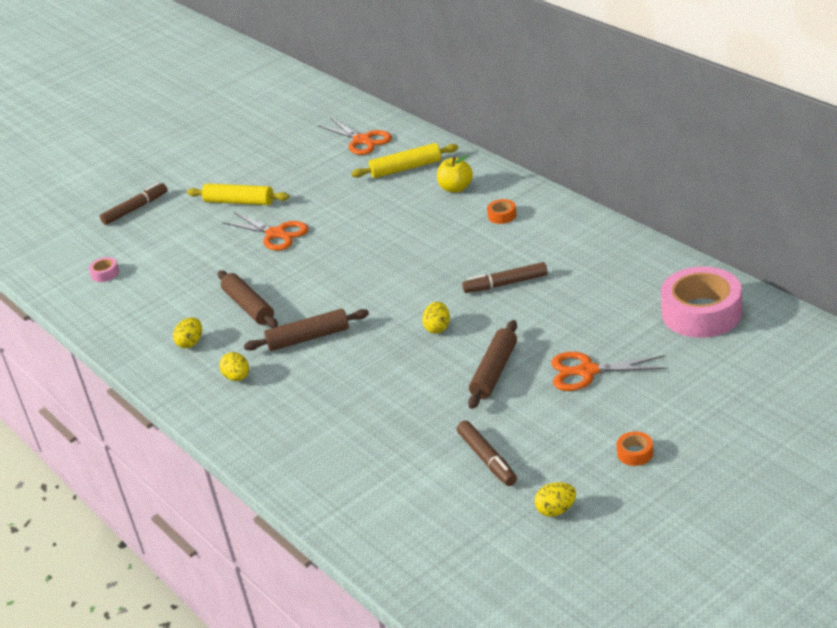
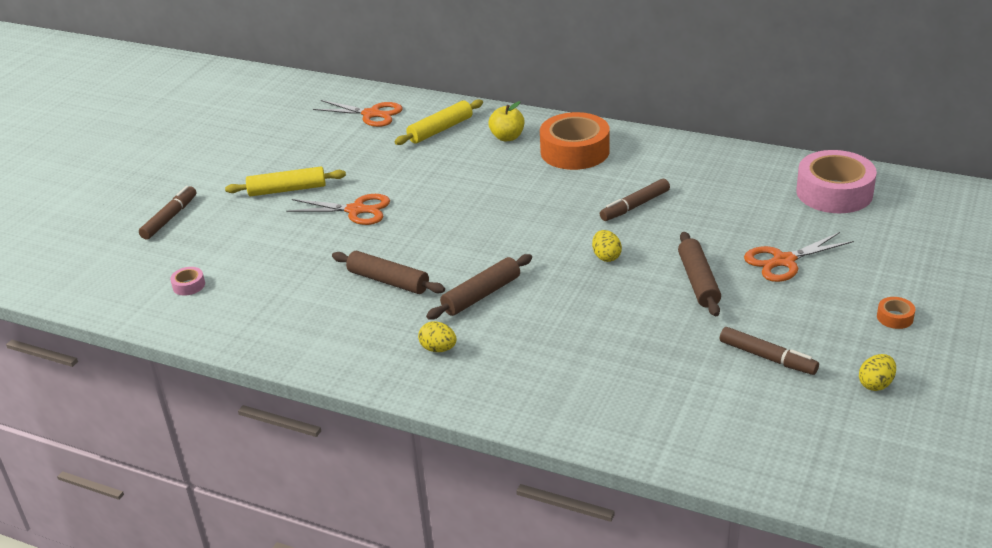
camera: 30 degrees left, 0 degrees up
yellow egg [173,317,202,348] -> none
orange tape [487,199,517,224] -> orange tape [540,112,610,170], size x2.44

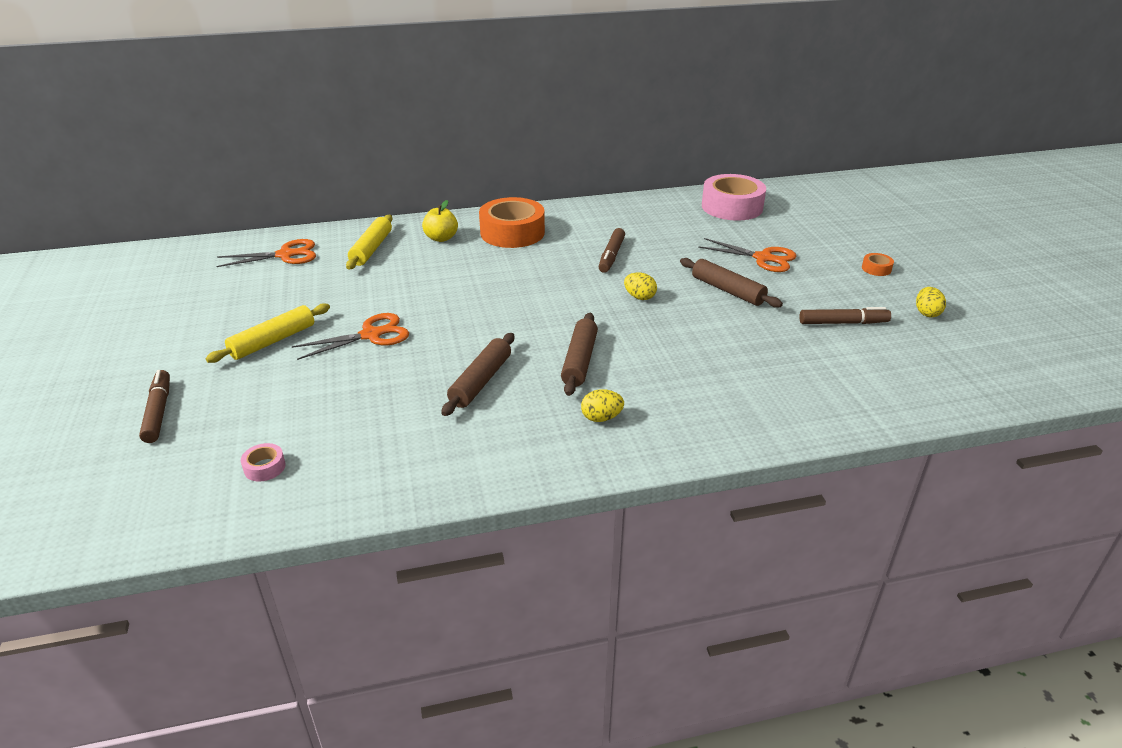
camera: 40 degrees left, 0 degrees up
brown rolling pin [332,251,445,294] -> brown rolling pin turned 60 degrees counterclockwise [441,333,514,416]
orange scissors [744,232,854,282] -> orange scissors turned 90 degrees counterclockwise [698,238,796,272]

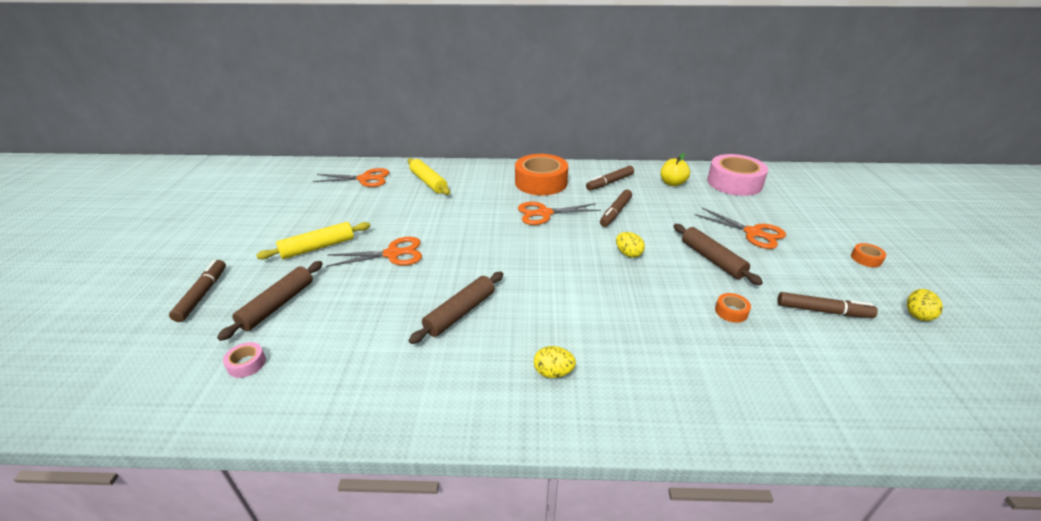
camera: 15 degrees right, 0 degrees up
yellow rolling pin [346,215,393,269] -> yellow rolling pin turned 60 degrees counterclockwise [408,158,450,195]
yellow apple [422,200,458,242] -> yellow apple moved to [660,153,690,186]
brown rolling pin [561,313,598,396] -> brown rolling pin moved to [217,261,323,341]
none -> orange scissors [518,202,601,225]
none -> brown marker [586,166,634,191]
none -> orange tape [715,293,751,323]

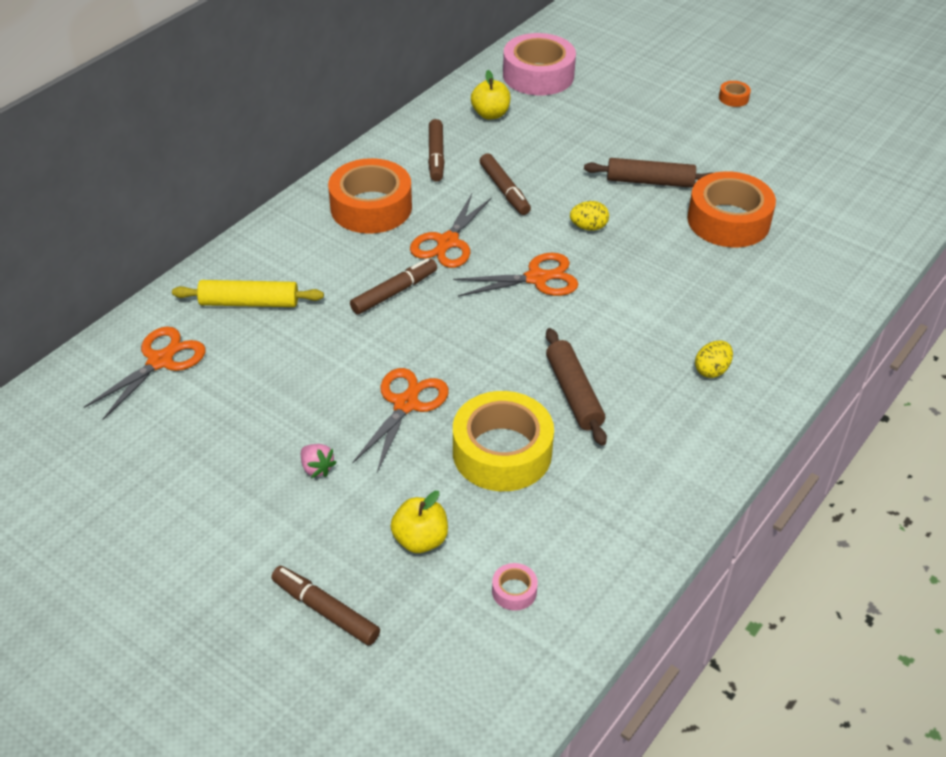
camera: 55 degrees left, 10 degrees up
brown rolling pin [217,261,323,341] -> yellow apple [391,491,448,553]
yellow rolling pin [256,222,370,259] -> pink strawberry [301,444,337,478]
orange scissors [695,208,786,249] -> orange scissors moved to [453,253,578,297]
orange tape [715,293,751,323] -> orange tape [687,171,776,247], size x2.44
brown marker [777,292,878,318] -> brown marker moved to [350,258,437,314]
yellow egg [907,289,943,321] -> none
none -> yellow tape [453,391,554,491]

